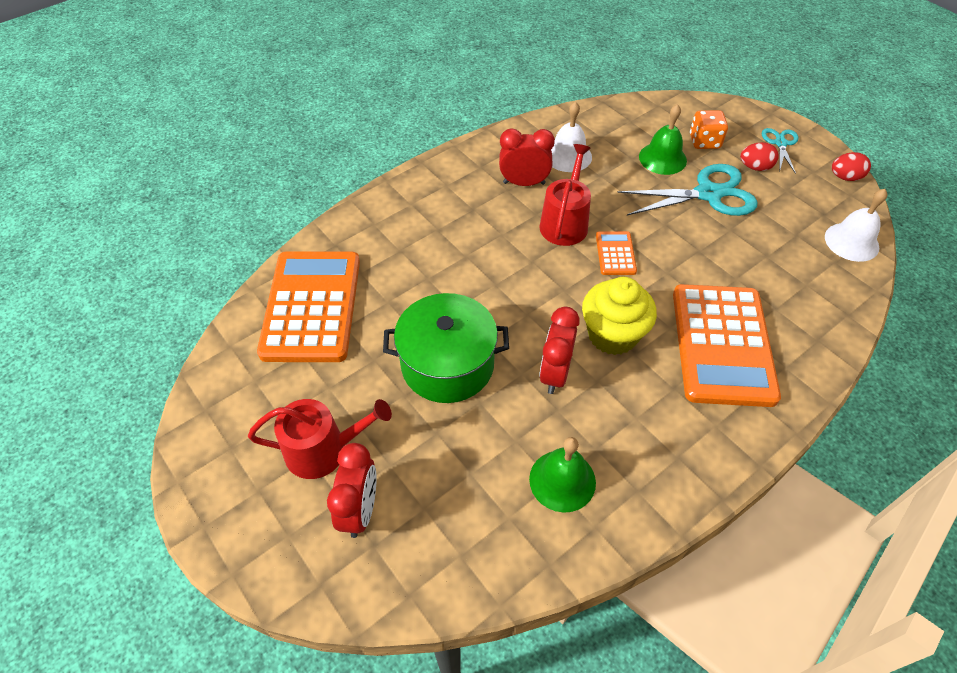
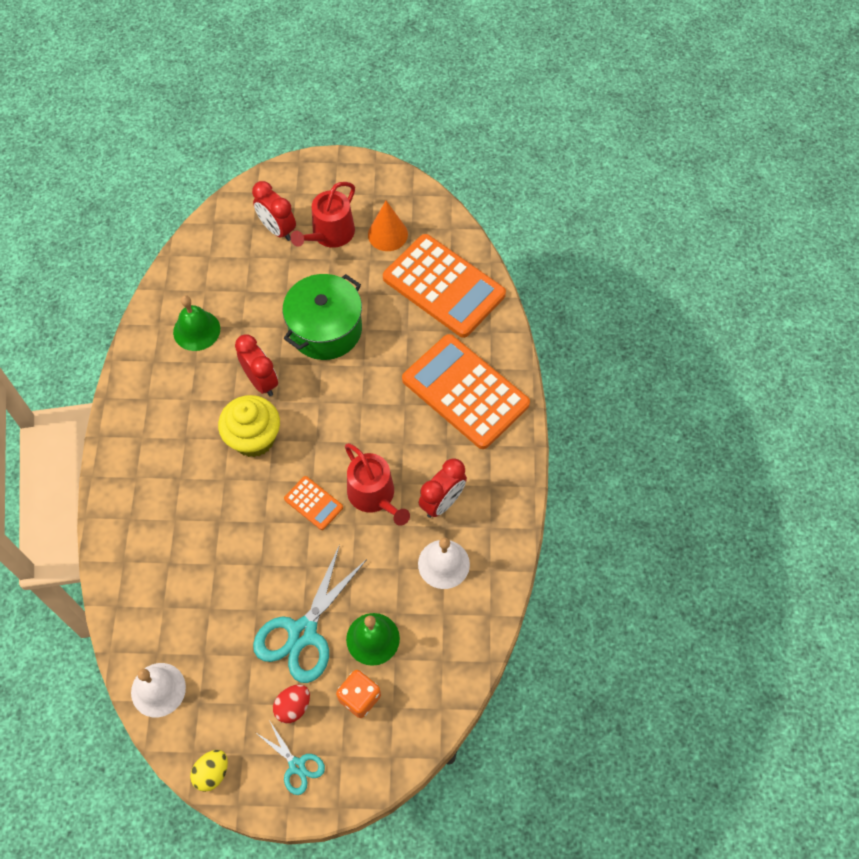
camera: 130 degrees right, 10 degrees up
orange calculator [673,284,781,407] -> orange calculator moved to [402,334,530,449]
red egg [832,152,871,181] -> yellow egg [190,750,228,792]
none -> orange cone [368,201,408,251]

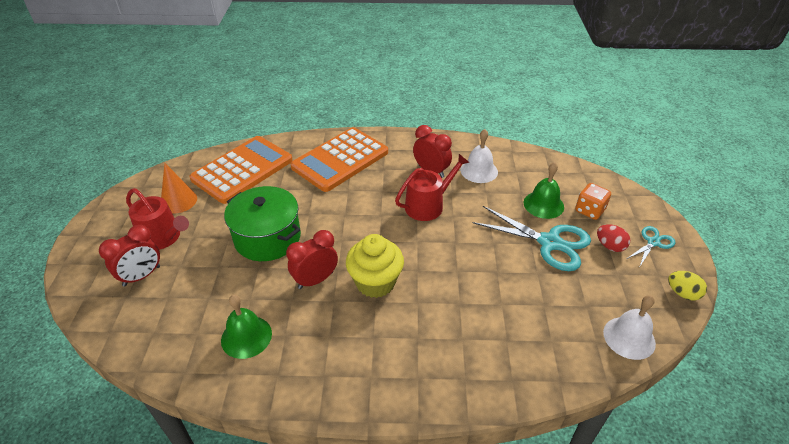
camera: 90 degrees left, 20 degrees down
orange calculator [284,476,343,530] -> none

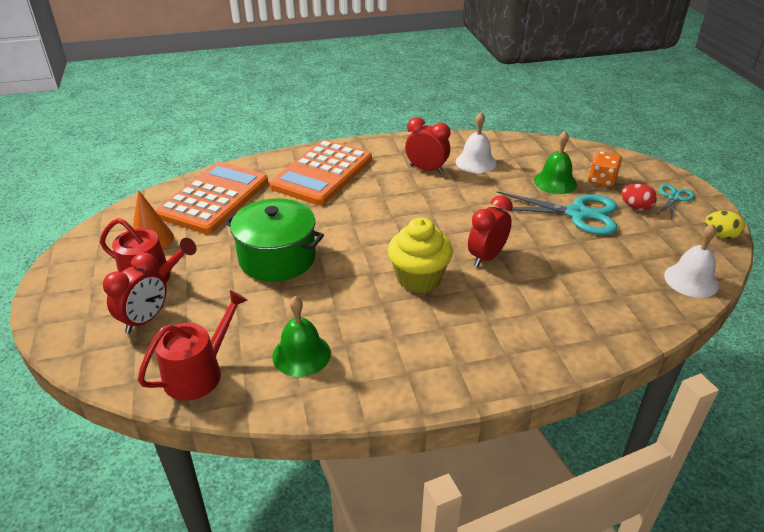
camera: 15 degrees left, 5 degrees down
red clock [286,230,338,289] -> red clock moved to [468,195,513,267]
red watering can [395,154,470,221] -> red watering can moved to [138,290,248,401]

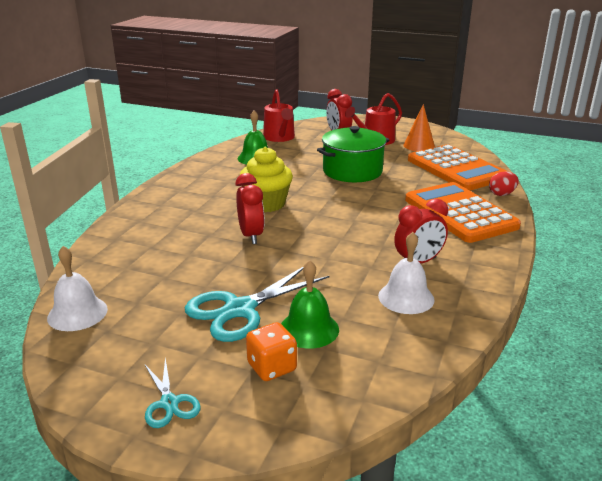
camera: 125 degrees right, 10 degrees down
red egg [621,184,657,211] -> red egg moved to [489,171,519,196]
yellow egg [705,211,745,239] -> none

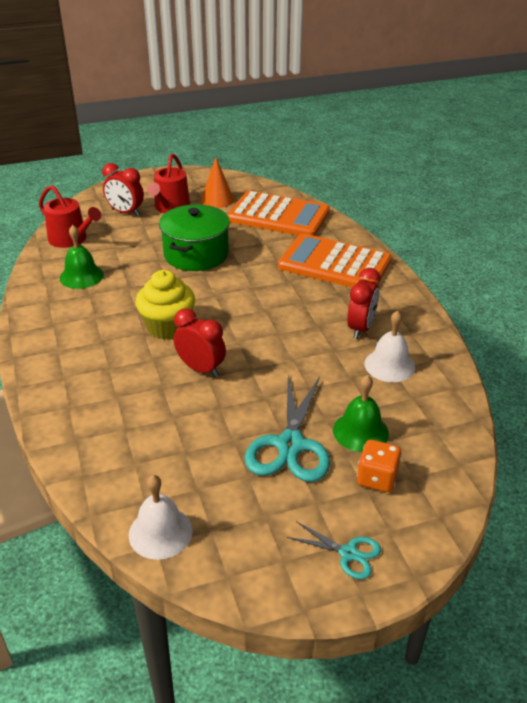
camera: 40 degrees left, 10 degrees up
red egg [489,171,519,196] -> none

